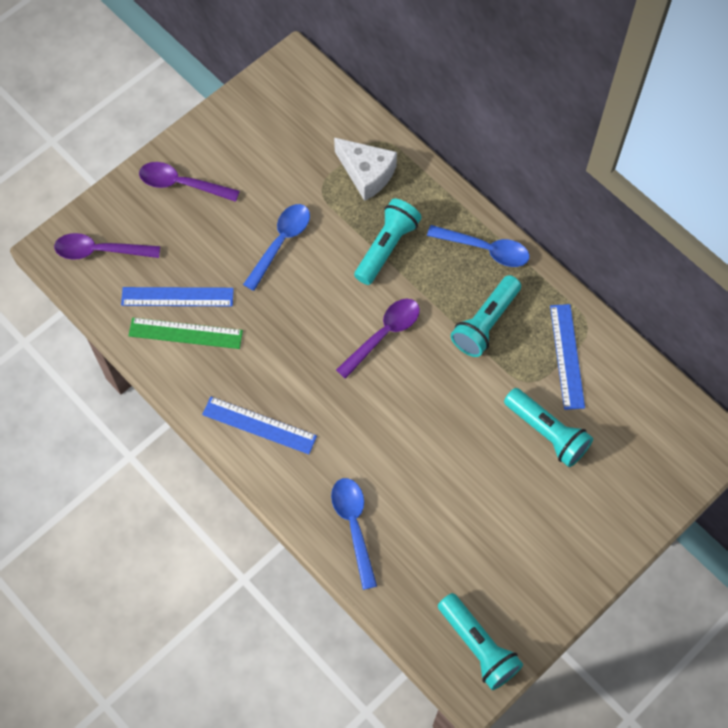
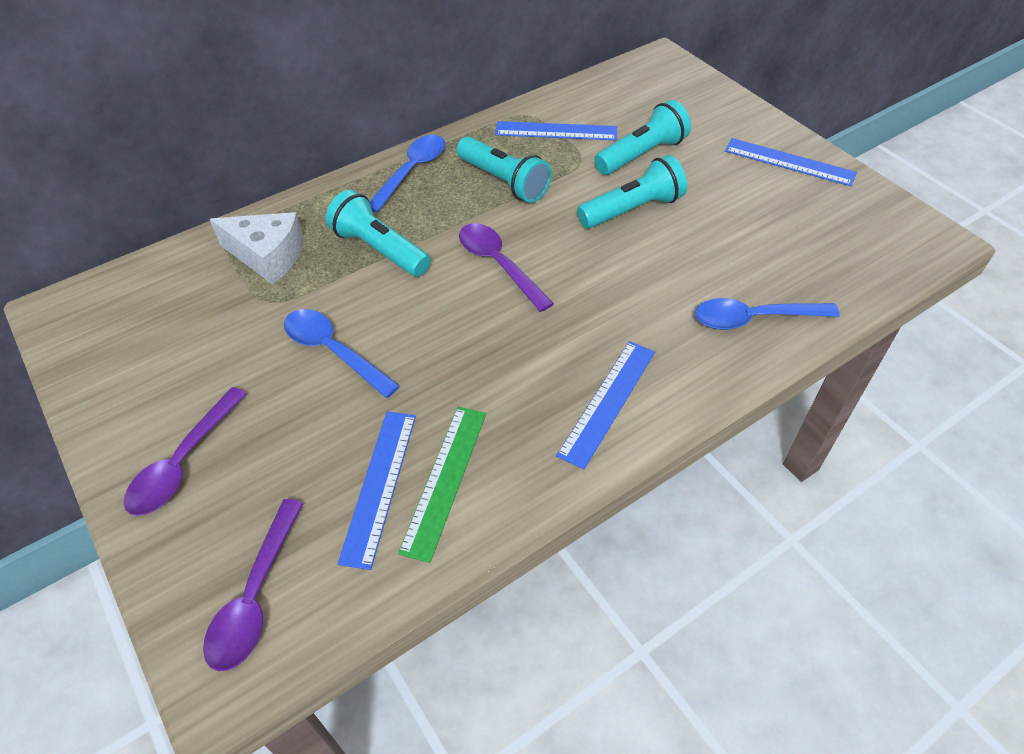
camera: 80 degrees left, 15 degrees down
white cheese [334,138,397,201] -> white cheese turned 60 degrees clockwise [210,212,304,284]
turquoise flashlight [438,593,523,690] -> turquoise flashlight moved to [577,155,687,228]
none -> blue ruler [725,138,857,186]

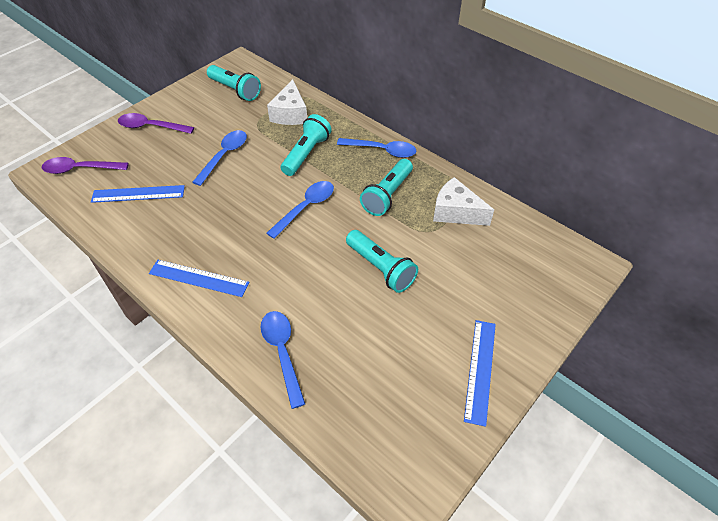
camera: 75 degrees right, 0 degrees up
green ruler [398,407,486,563] -> none
purple spoon [459,223,554,312] -> blue spoon [267,181,334,239]
blue ruler [495,121,617,140] -> white cheese [433,177,494,226]
turquoise flashlight [594,100,691,175] -> turquoise flashlight moved to [207,65,261,101]

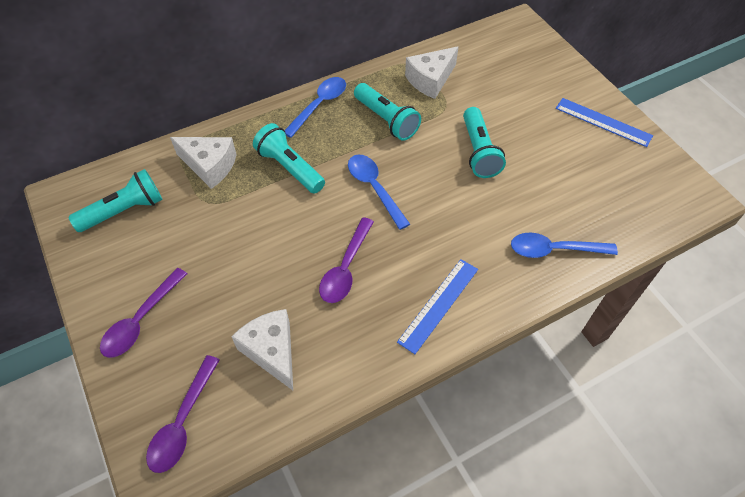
camera: 70 degrees left, 5 degrees up
blue ruler [91,185,185,203] -> white cheese [231,309,293,390]
blue spoon [192,130,247,186] -> none
turquoise flashlight [346,230,418,293] -> turquoise flashlight turned 105 degrees clockwise [463,107,506,178]
none -> purple spoon [319,217,374,303]

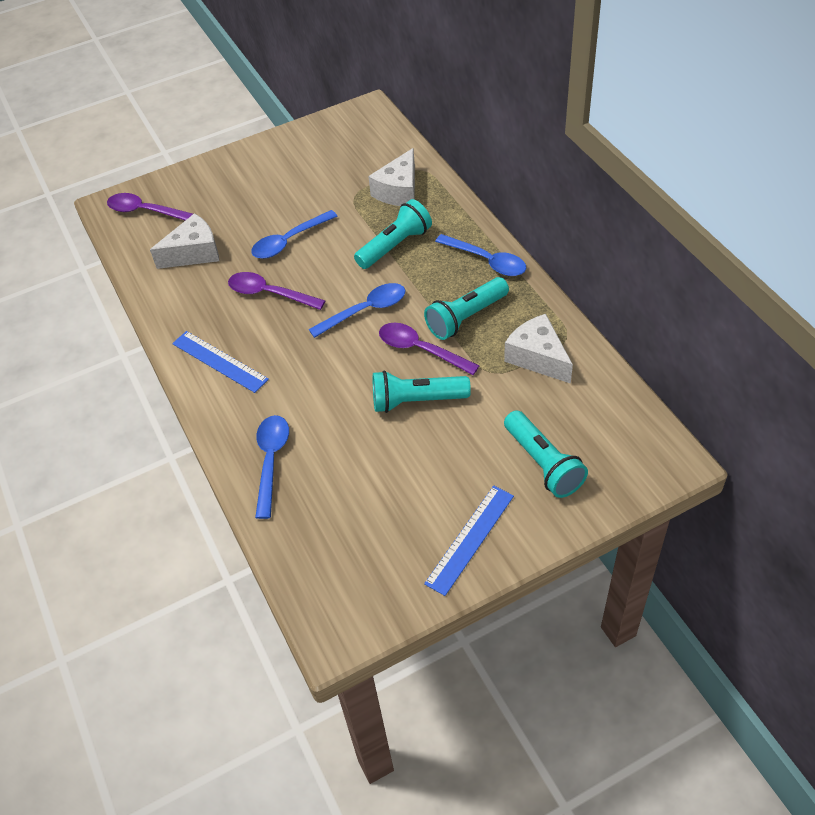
camera: 95 degrees right, 5 degrees down
turquoise flashlight [69,169,162,232] -> turquoise flashlight moved to [504,410,588,498]
purple spoon [100,268,187,358] -> purple spoon moved to [379,323,480,375]
none -> blue spoon [251,210,338,259]

